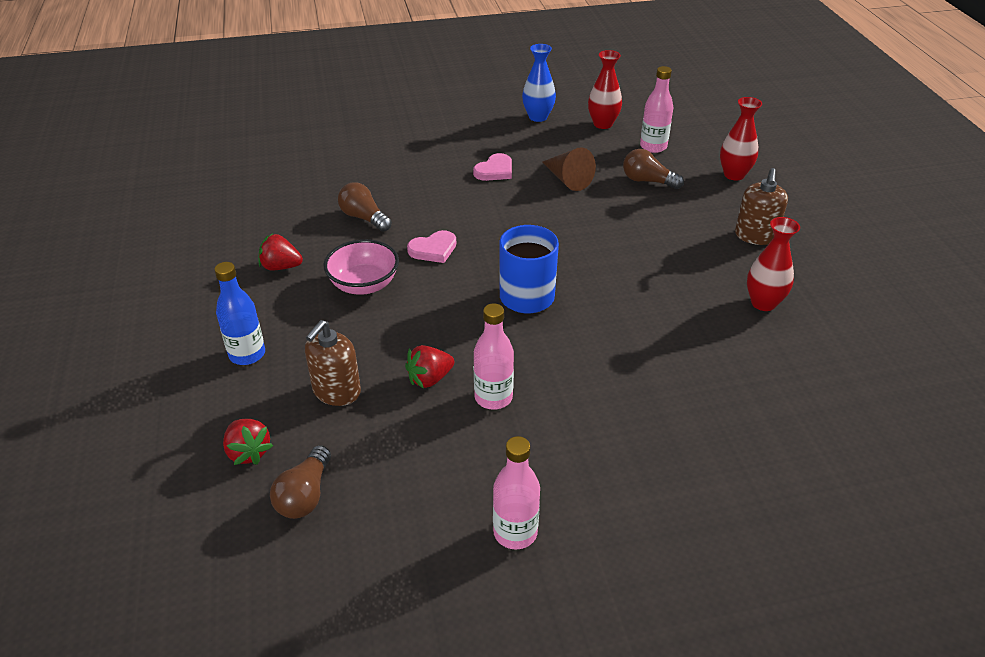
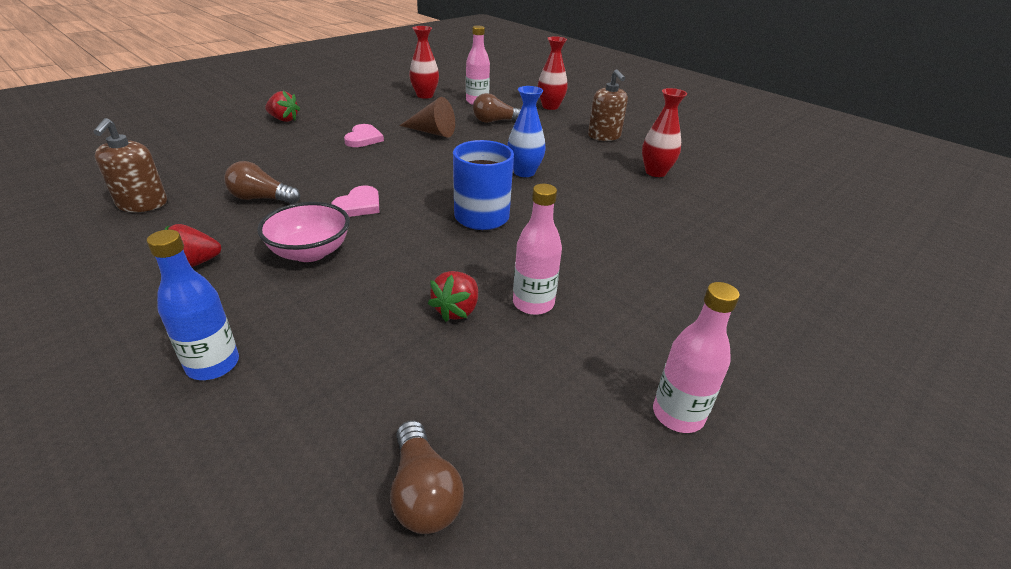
camera: 35 degrees left, 5 degrees down
red strawberry [223,419,273,465] -> red strawberry moved to [265,91,300,122]
brown soap dispenser [305,320,361,406] -> brown soap dispenser moved to [93,118,167,212]
blue vase [522,44,556,122] -> blue vase moved to [507,86,546,177]

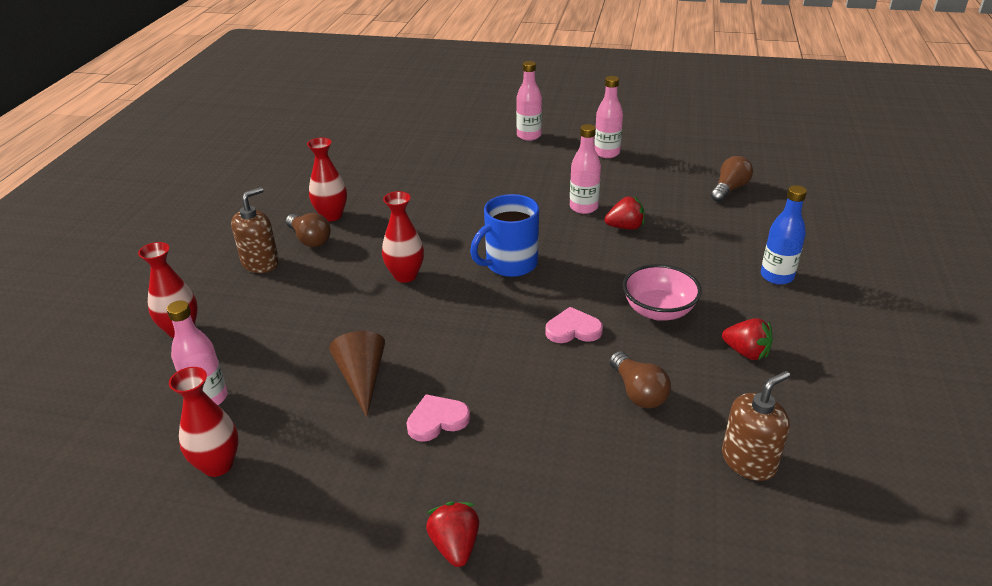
camera: 120 degrees left, 0 degrees up
brown light bulb [473,93,521,123] -> brown light bulb moved to [286,213,331,247]
blue vase [507,86,546,177] -> red vase [382,191,424,283]
none -> pink bottle [516,61,542,141]

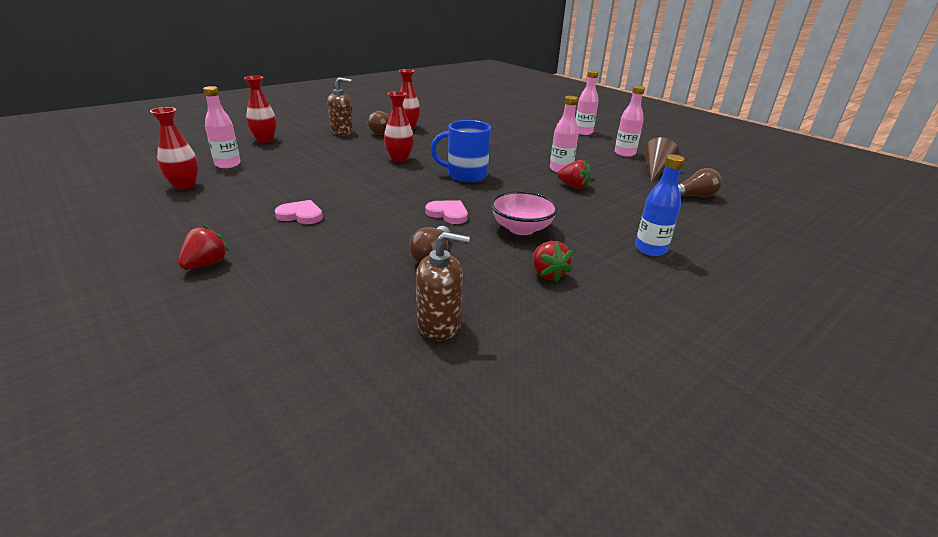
camera: 35 degrees right, 5 degrees down
brown cone [329,331,385,417] -> brown cone moved to [644,137,679,181]

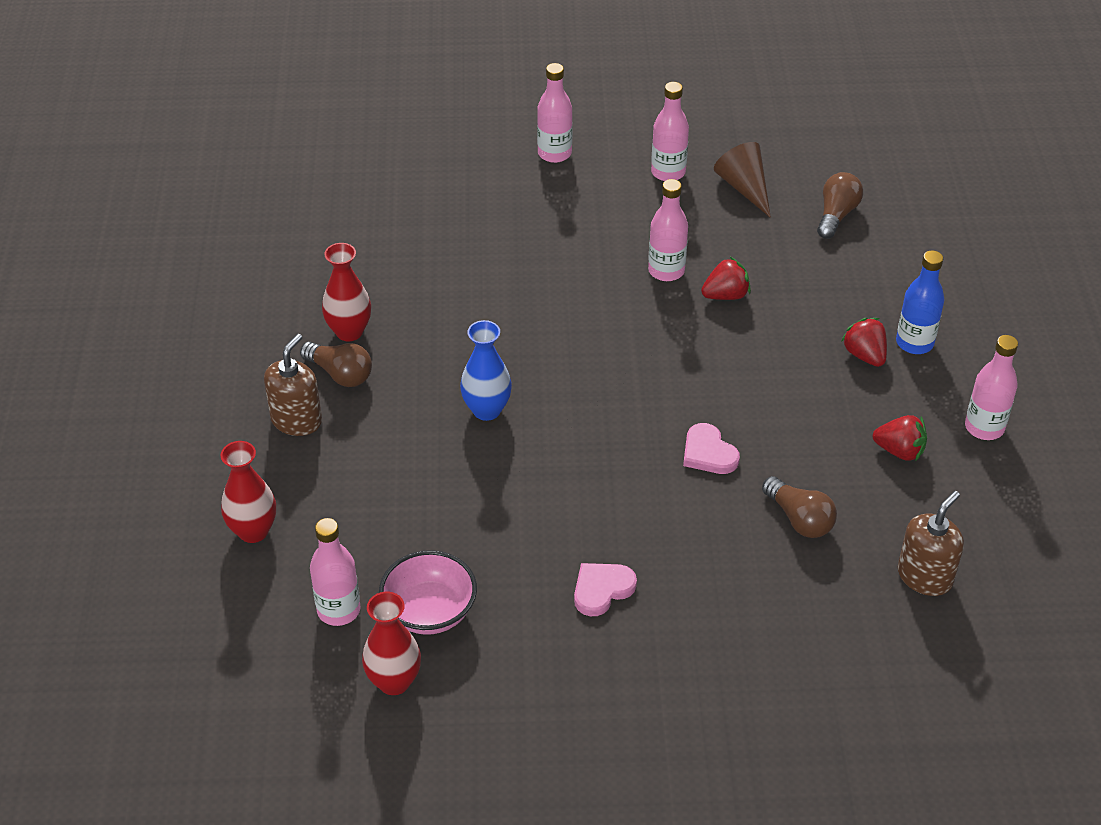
camera: 50 degrees left, 15 degrees up
red strawberry [178,225,229,270] -> red strawberry moved to [841,318,887,367]
red vase [384,91,414,162] -> blue vase [460,320,512,421]
pink heart [425,200,468,224] -> pink heart turned 105 degrees counterclockwise [683,423,740,474]
blue mug [431,120,491,182] -> none
pink bowl [491,191,558,235] -> pink bowl moved to [379,550,477,635]
none -> pink bottle [965,335,1018,440]

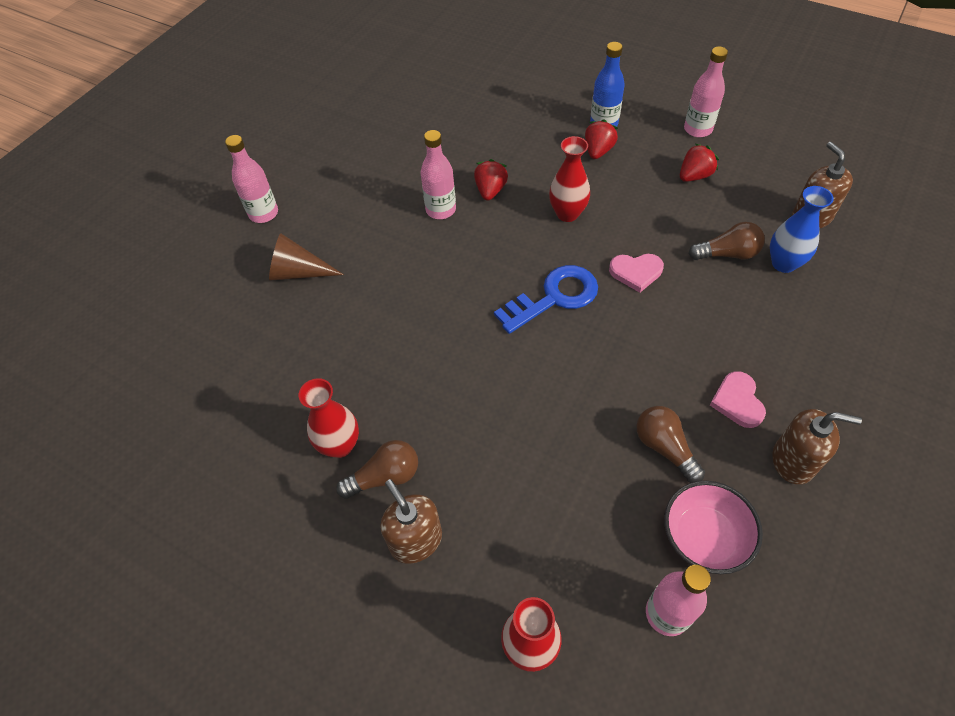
camera: 55 degrees left, 10 degrees up
red vase [362,592,421,695] -> red vase moved to [549,136,590,222]
blue vase [460,320,512,421] -> blue vase moved to [770,186,834,273]
pink bottle [651,82,689,181] -> none
brown cone [714,142,771,218] -> brown cone moved to [269,233,344,281]
brown light bulb [817,172,863,239] -> brown light bulb moved to [636,406,705,483]
red strawberry [841,318,887,367] -> red strawberry turned 105 degrees clockwise [585,120,618,159]
none -> blue key [494,265,598,334]
none -> brown soap dispenser [772,409,862,484]

